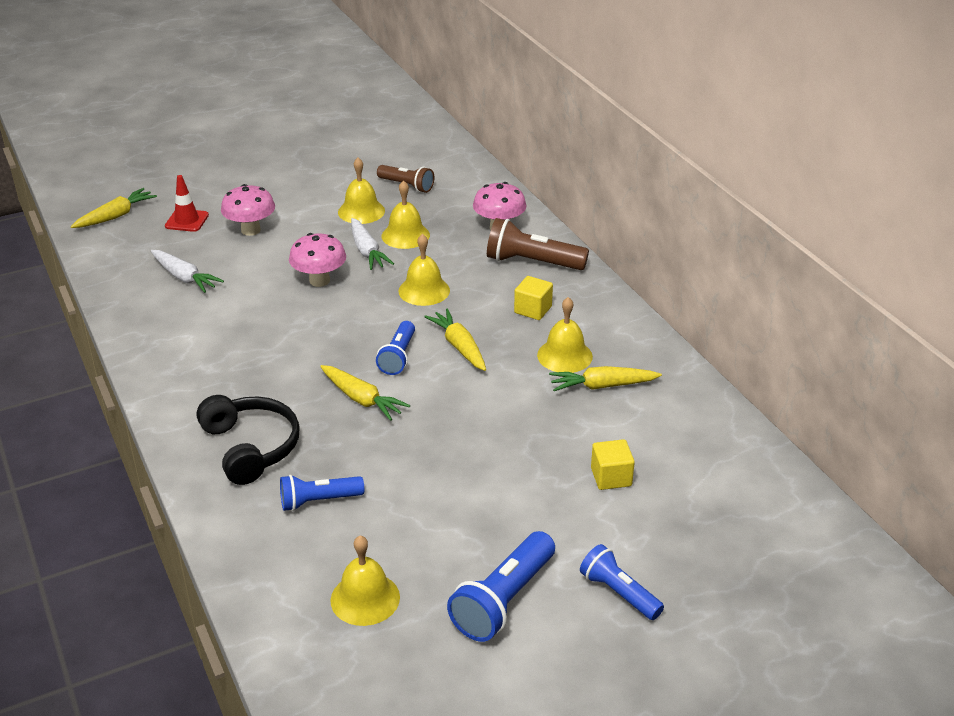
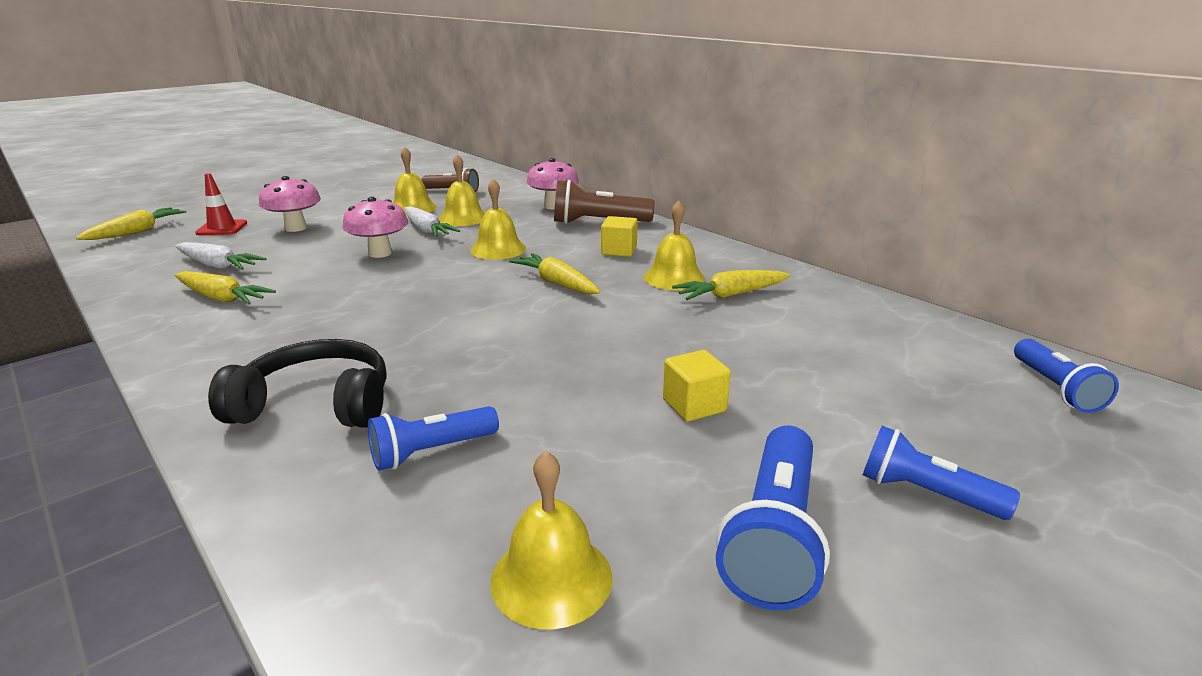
camera: 15 degrees left, 10 degrees down
black headphones [197,395,300,485] -> black headphones turned 45 degrees counterclockwise [208,339,386,428]
yellow carrot [320,365,410,421] -> yellow carrot moved to [175,271,276,305]
blue flashlight [376,321,415,375] -> blue flashlight moved to [1014,339,1119,413]
yellow cube [591,439,635,490] -> yellow cube moved to [663,350,731,422]

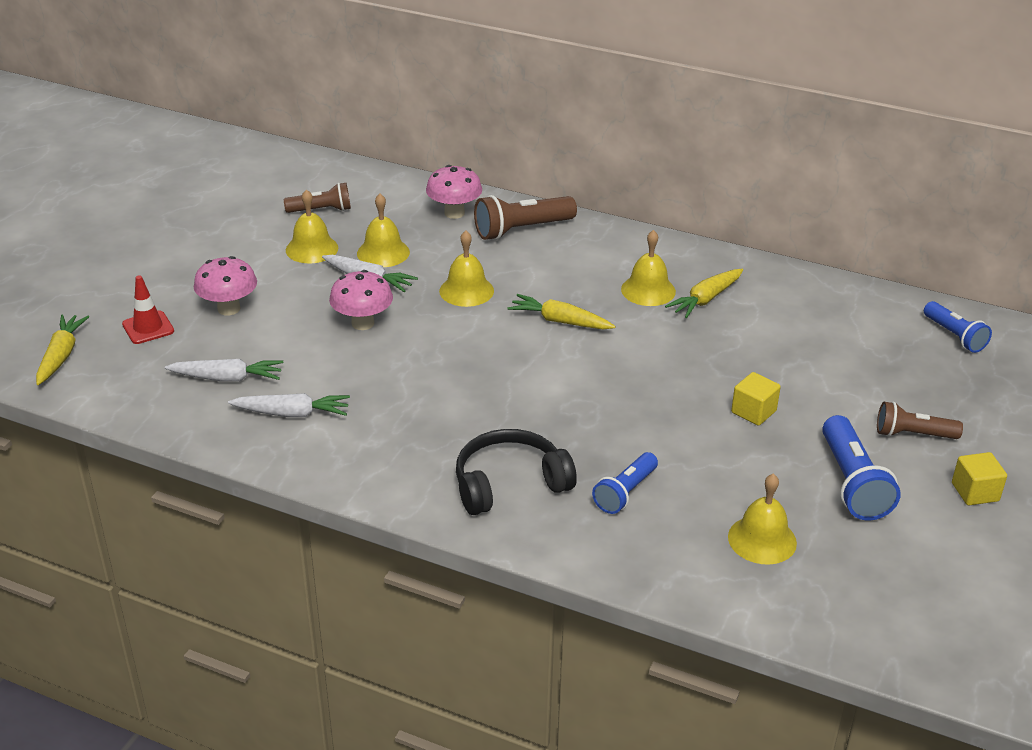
camera: 25 degrees left, 10 degrees up
yellow carrot [175,271,276,305] -> white carrot [228,393,350,417]
yellow cube [601,216,638,257] -> yellow cube moved to [952,452,1007,505]
blue flashlight [863,426,1020,520] -> brown flashlight [877,402,963,439]

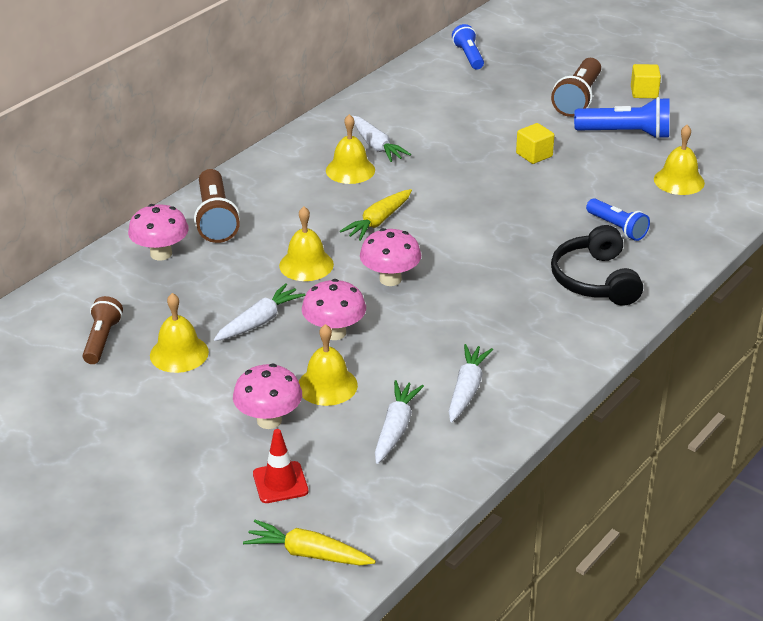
camera: 75 degrees left, 0 degrees up
yellow bell [357,194,410,267] -> yellow bell moved to [299,324,358,406]
yellow carrot [665,269,743,318] -> white carrot [352,116,411,162]
brown flashlight [877,402,963,439] -> brown flashlight [551,58,601,117], size x1.53
blue flashlight [924,301,992,353] -> blue flashlight turned 90 degrees counterclockwise [452,24,484,70]
none -> pink mushroom [360,228,421,286]

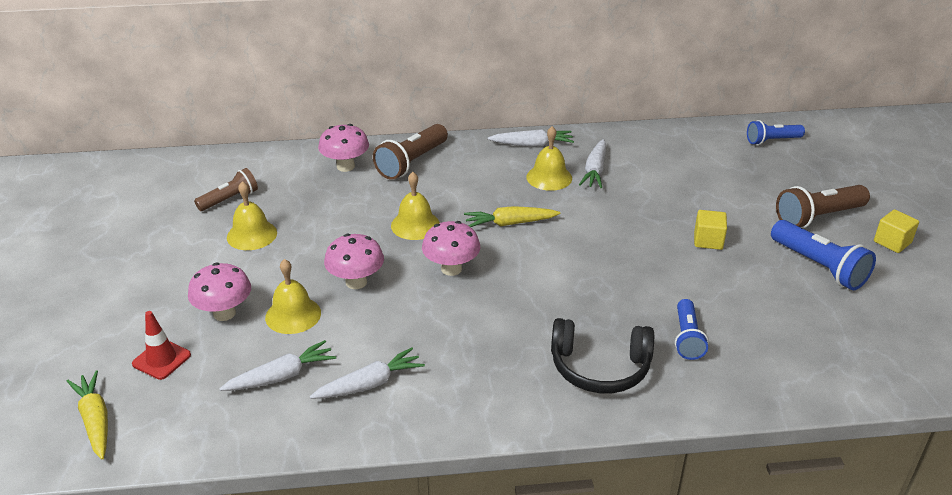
camera: 45 degrees right, 0 degrees up
white carrot [214,283,305,341] -> white carrot moved to [488,129,574,147]
blue flashlight [452,24,484,70] -> blue flashlight turned 135 degrees counterclockwise [747,120,805,145]
black headphones [551,225,643,306] -> black headphones turned 120 degrees counterclockwise [551,318,654,393]
yellow bell [654,125,705,195] -> none

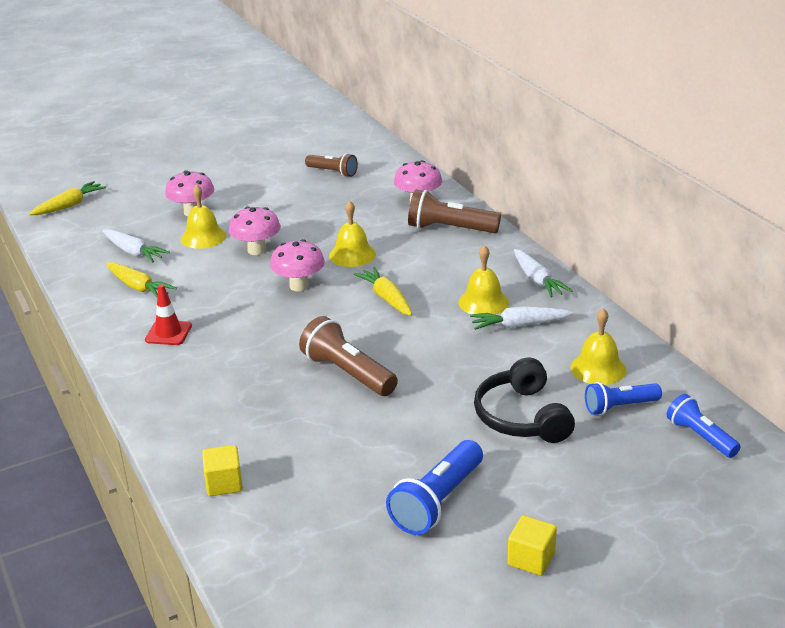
camera: 70 degrees right, 5 degrees down
red traffic cone [132,311,191,380] -> red traffic cone moved to [145,284,192,345]
yellow bell [227,181,277,250] -> yellow bell moved to [570,308,627,385]
white carrot [310,347,425,399] -> yellow carrot [106,262,177,297]
black headphones [551,318,654,393] -> black headphones moved to [474,357,575,443]
blue flashlight [675,299,709,360] -> blue flashlight moved to [585,382,662,415]
yellow cube [694,210,727,250] -> yellow cube moved to [202,445,243,496]
brown flashlight [776,185,870,228] -> brown flashlight moved to [299,316,398,396]

